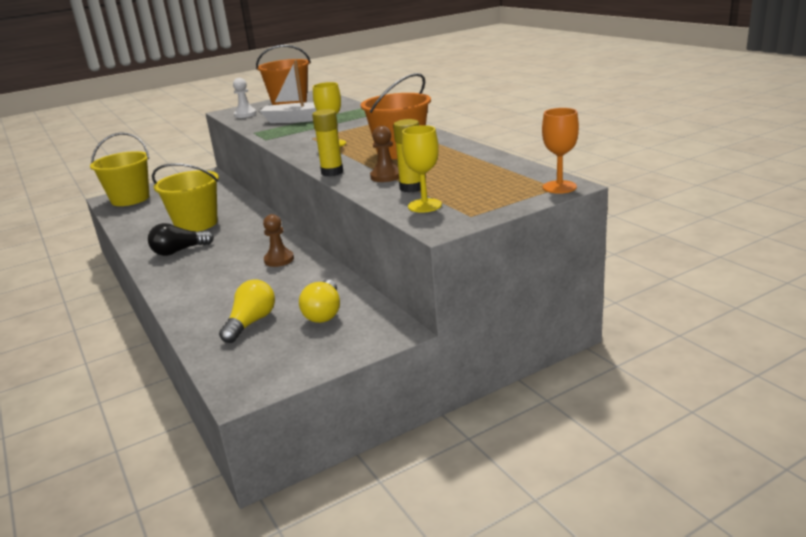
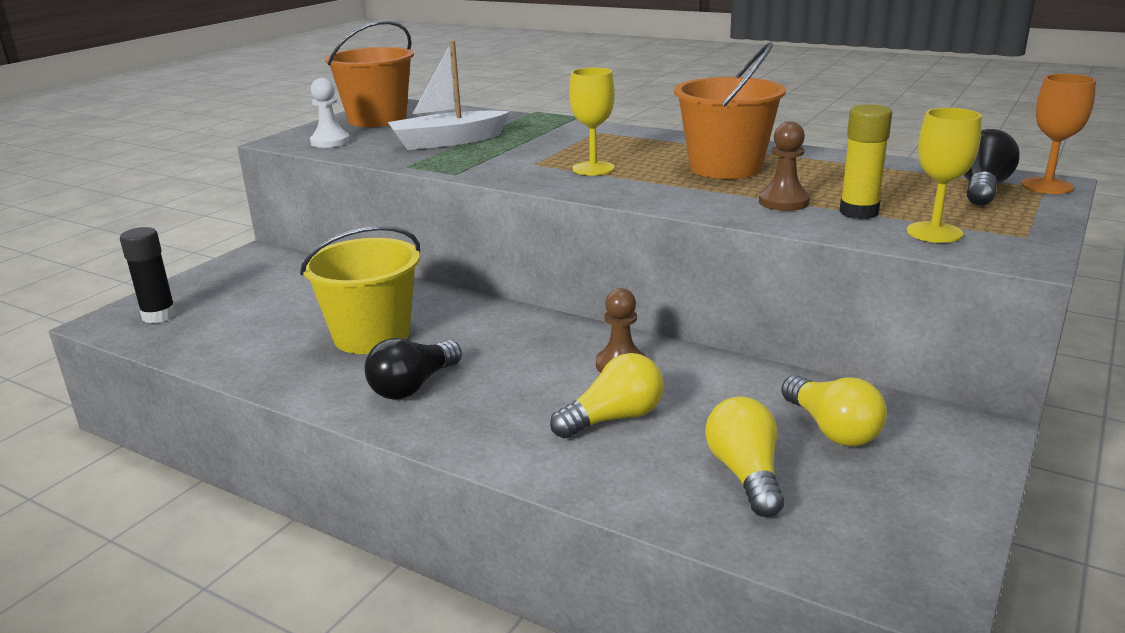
camera: 30 degrees left, 0 degrees up
yellow bucket [90,132,149,206] -> black glue stick [120,227,176,323]
yellow glue stick [312,109,343,176] -> none
none -> yellow light bulb [550,353,664,439]
none -> black light bulb [964,129,1020,206]

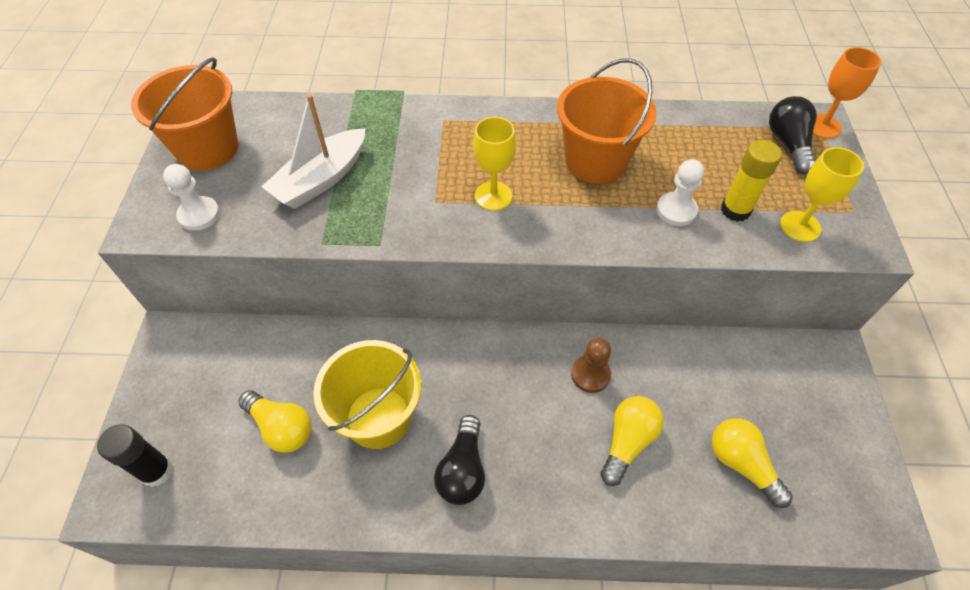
camera: 30 degrees left, 30 degrees up
brown pawn [759,121,810,211] -> white pawn [656,159,704,226]
yellow light bulb [781,375,887,446] -> yellow light bulb moved to [238,390,312,453]

